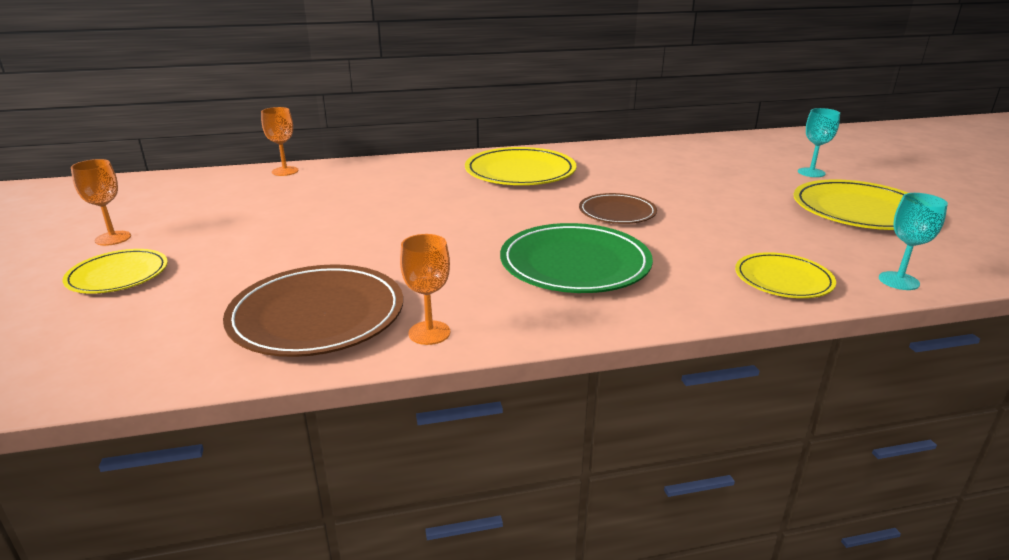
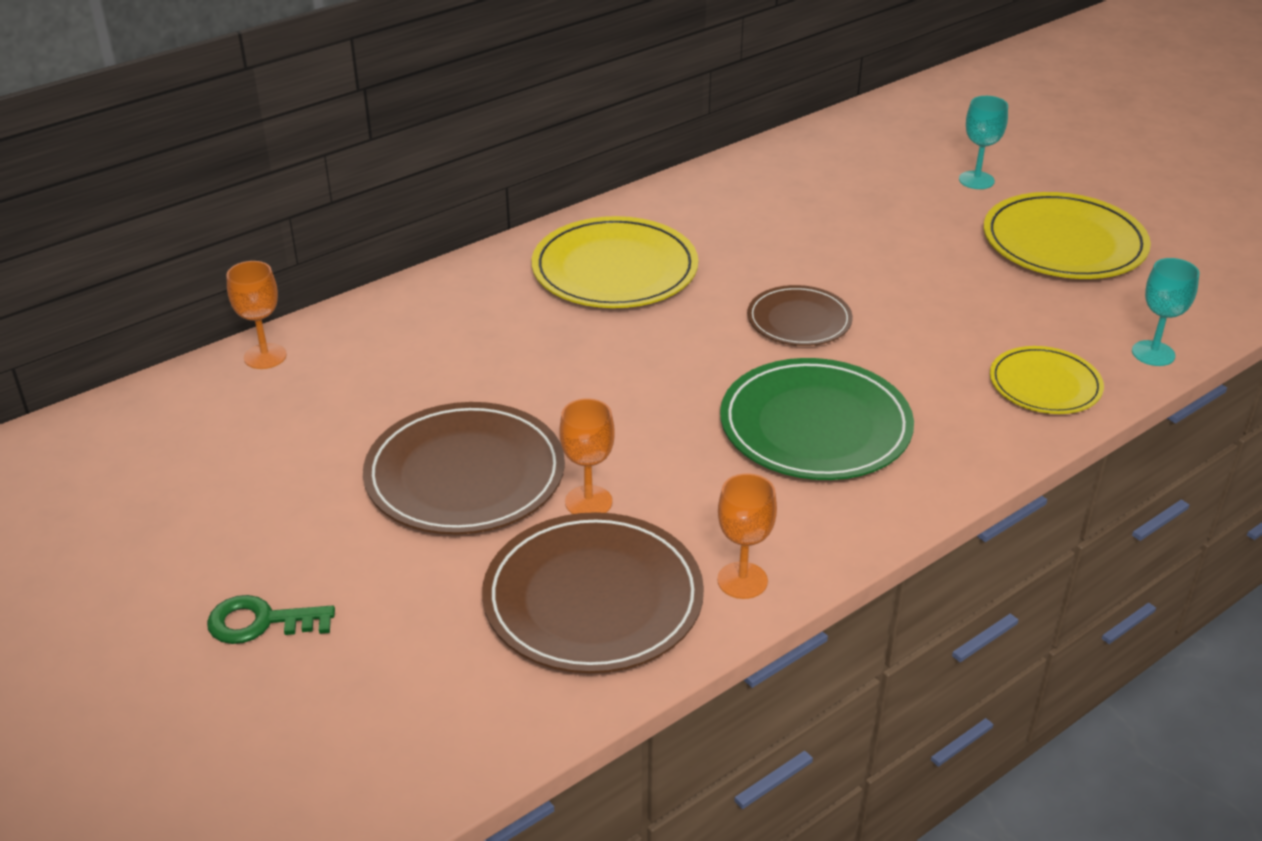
camera: 25 degrees left, 10 degrees up
yellow plate [62,249,168,294] -> green key [207,595,335,644]
orange goblet [71,159,131,246] -> orange goblet moved to [560,398,615,514]
none -> brown plate [363,402,565,535]

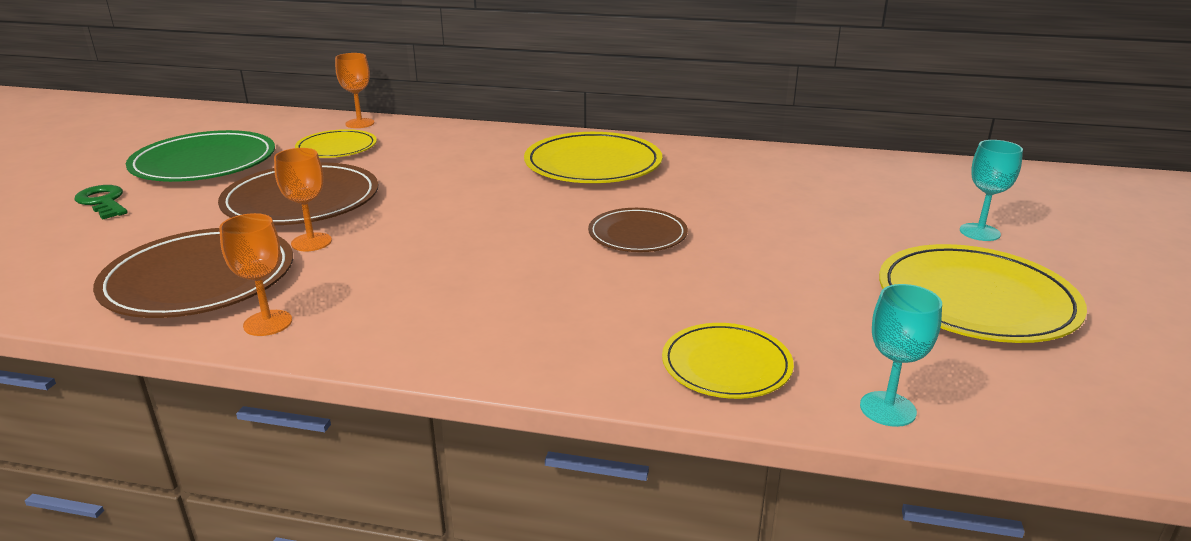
camera: 50 degrees right, 10 degrees down
green plate [720,358,914,480] -> green plate moved to [126,130,275,182]
none -> yellow plate [295,129,377,158]

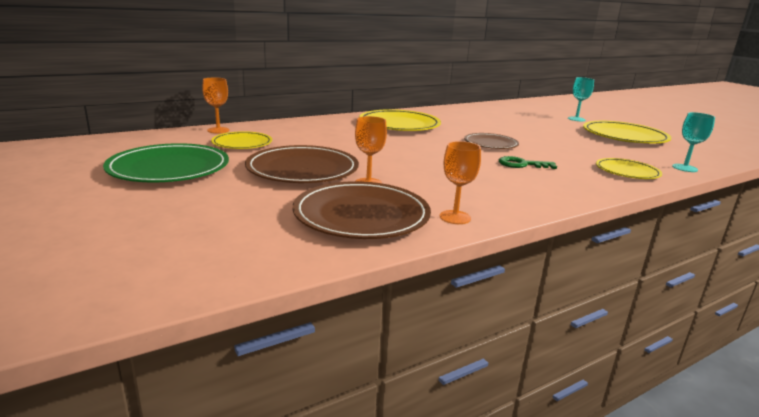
camera: 45 degrees left, 5 degrees down
green key [74,185,128,219] -> green key moved to [499,156,557,169]

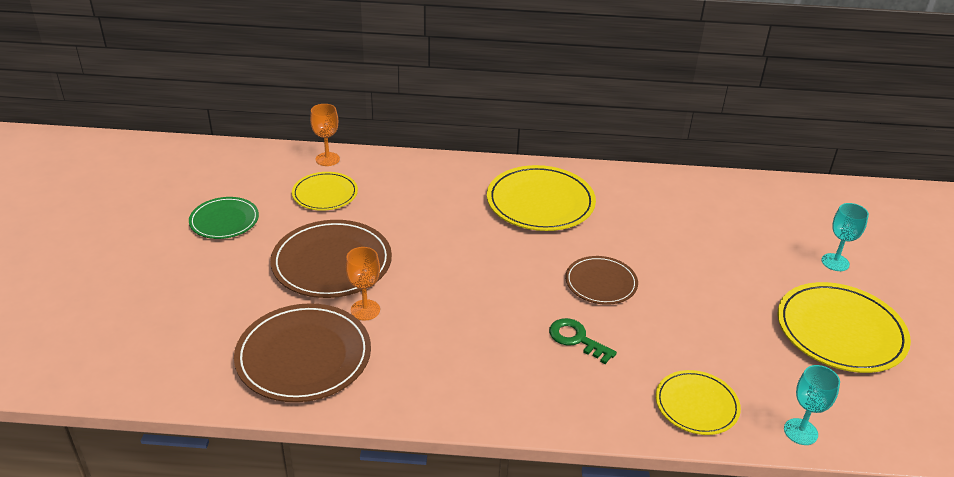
camera: 35 degrees right, 15 degrees up
green plate [103,143,229,182] -> green plate [189,197,259,239], size x0.60
orange goblet [440,141,481,224] -> none

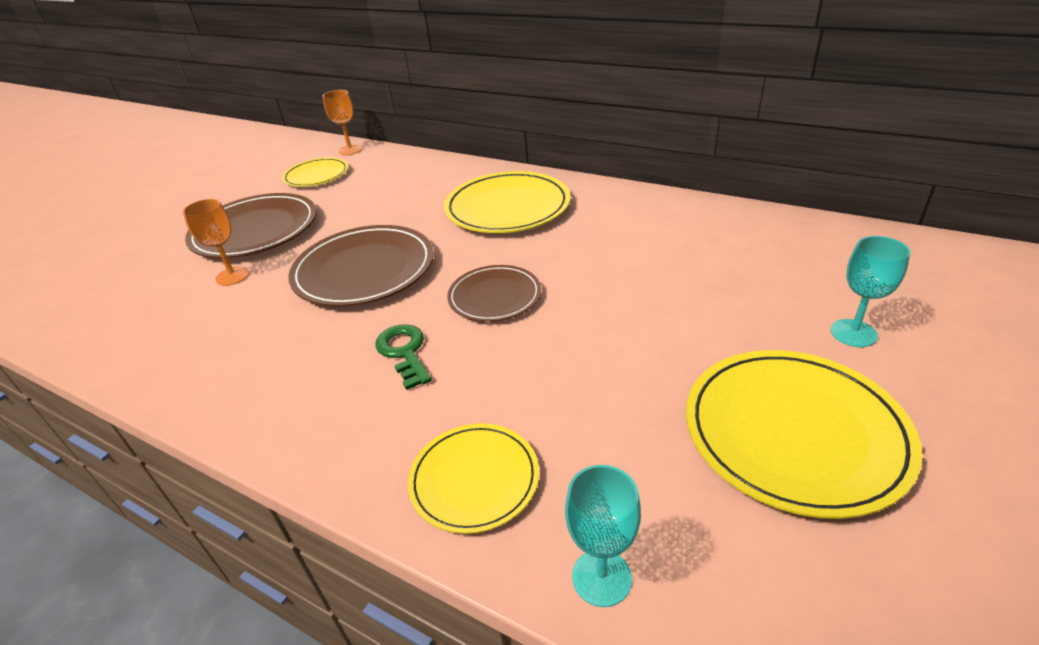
camera: 30 degrees right, 0 degrees up
green plate [189,197,259,239] -> none
brown plate [234,303,371,402] -> brown plate moved to [288,225,434,307]

